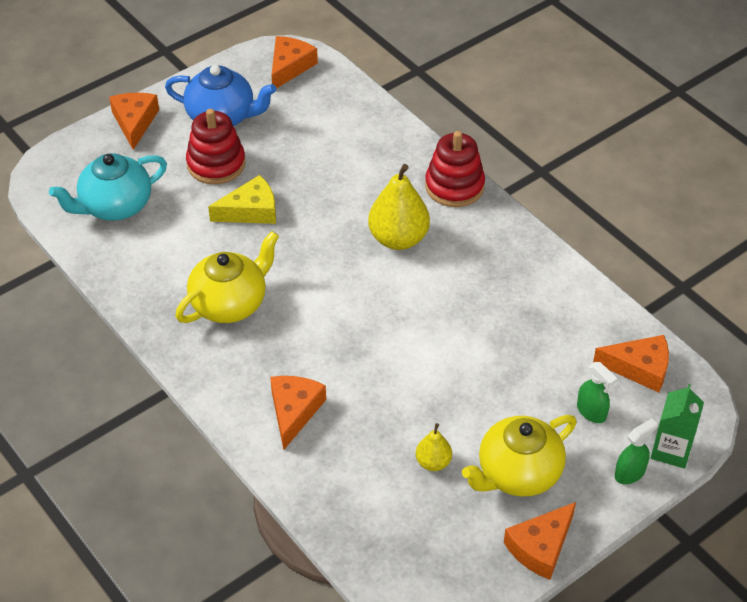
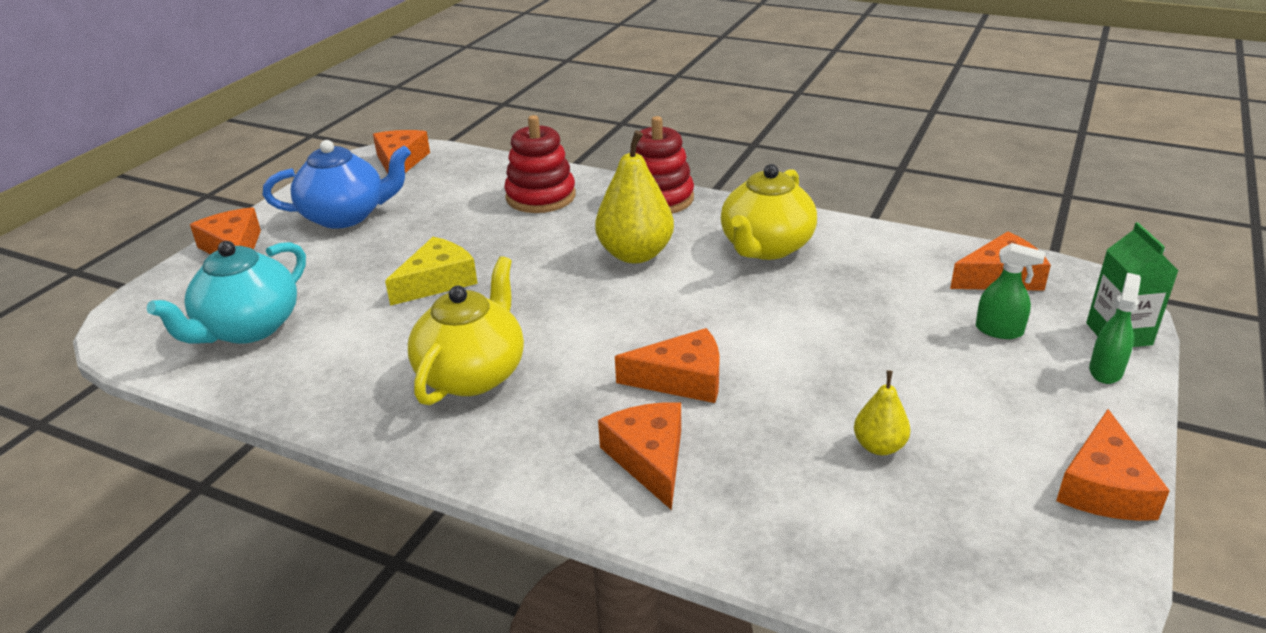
camera: 25 degrees left, 15 degrees down
red stacking toy [186,109,246,184] -> red stacking toy moved to [504,115,576,213]
yellow teapot [462,415,577,497] -> yellow teapot moved to [721,164,817,260]
none -> orange cheese [615,328,720,403]

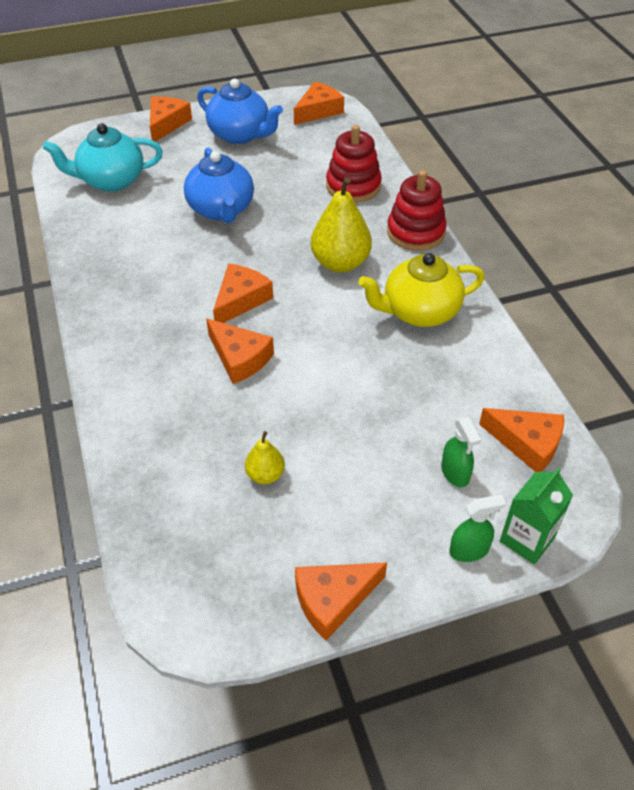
camera: 45 degrees right, 15 degrees up
yellow cheese [385,237,478,306] -> blue teapot [184,148,254,223]
yellow teapot [408,256,524,406] -> none
orange cheese [598,402,681,510] -> orange cheese moved to [213,264,273,323]

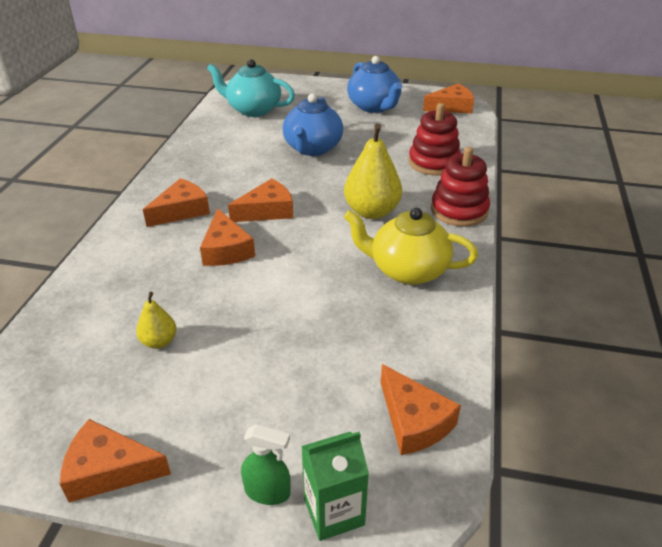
camera: 30 degrees right, 10 degrees down
orange cheese [150,96,192,142] -> orange cheese moved to [143,178,210,227]
green spray bottle [441,416,481,487] -> none

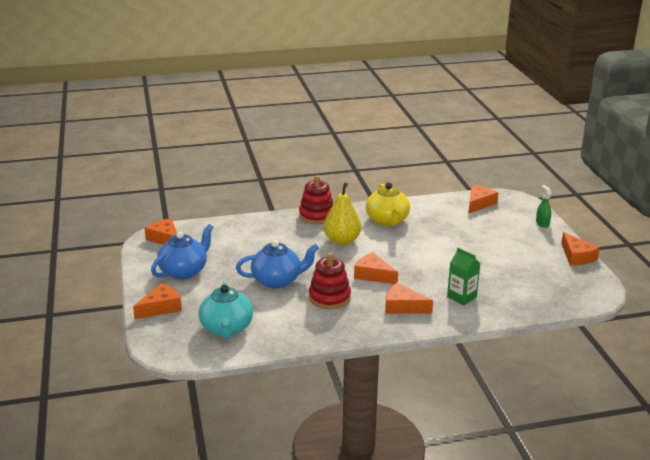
camera: 115 degrees left, 10 degrees down
yellow pear [136,292,176,349] -> none
orange cheese [200,208,255,266] -> orange cheese moved to [133,283,182,319]
green carton [301,432,369,541] -> green carton moved to [447,248,480,305]
red stacking toy [408,103,461,176] -> red stacking toy moved to [309,253,351,309]

